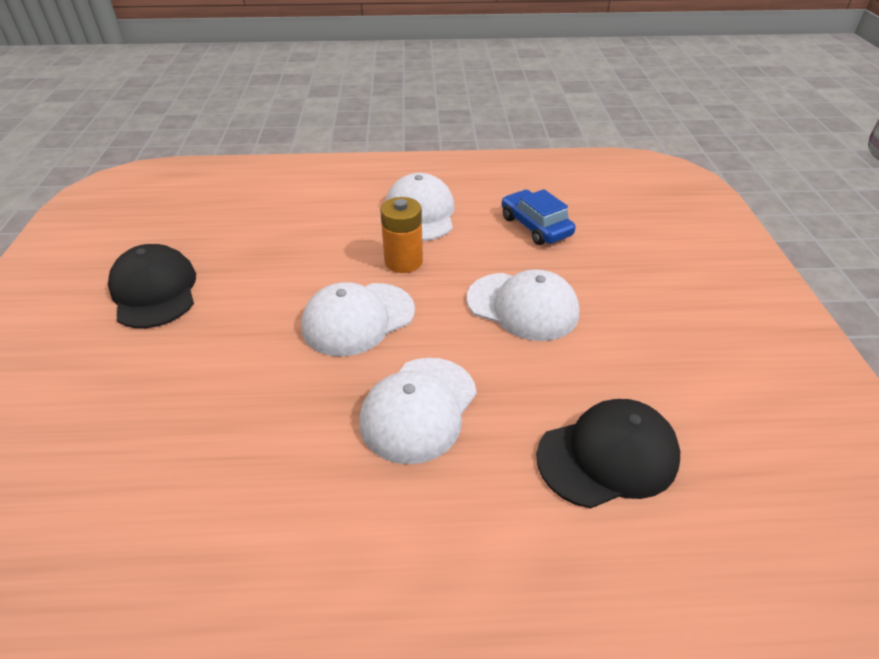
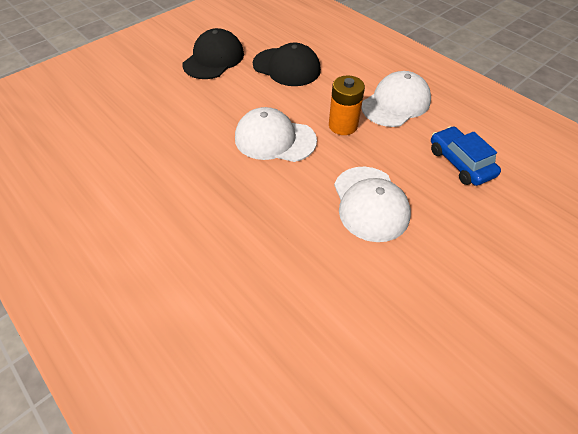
camera: 50 degrees right, 10 degrees up
white cap [359,358,477,464] -> none
blue car [502,189,576,245] -> blue car turned 45 degrees counterclockwise [431,126,501,186]
black cap [536,399,680,508] -> black cap moved to [253,43,321,86]

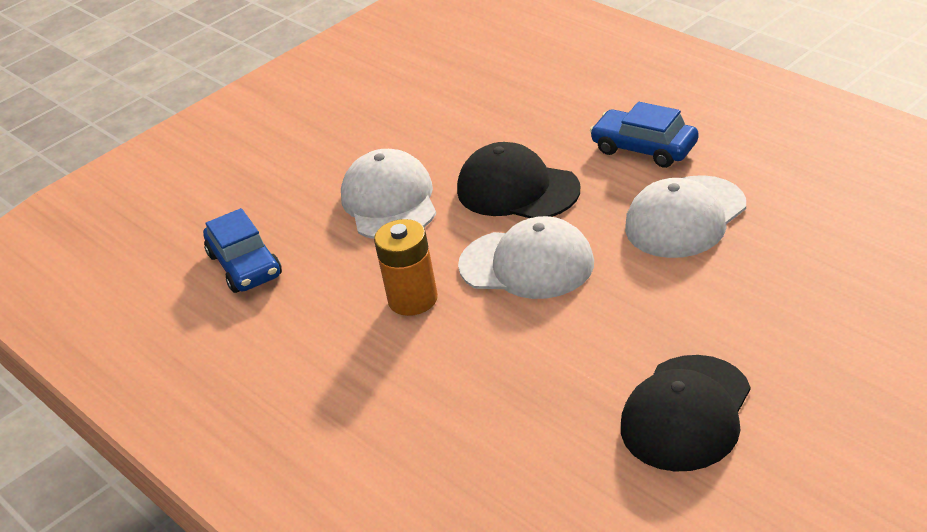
camera: 175 degrees left, 15 degrees down
black cap [253,43,321,86] -> black cap moved to [457,142,580,218]
white cap [361,71,431,127] -> white cap moved to [625,175,746,258]
none -> blue car [590,102,699,168]

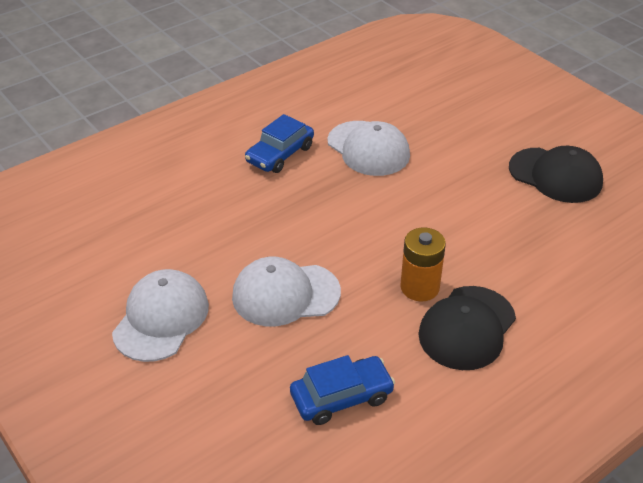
camera: 90 degrees left, 5 degrees up
black cap [457,142,580,218] -> black cap moved to [418,286,516,370]
white cap [458,216,594,299] -> white cap moved to [112,269,209,362]

